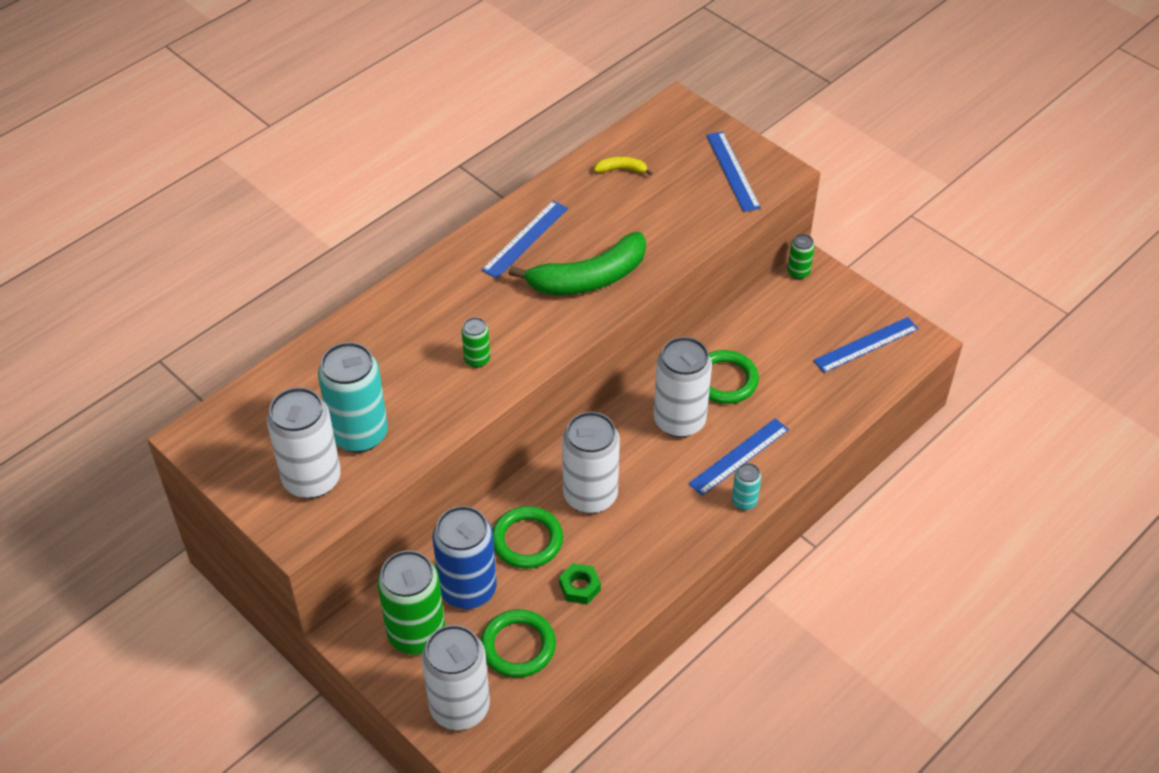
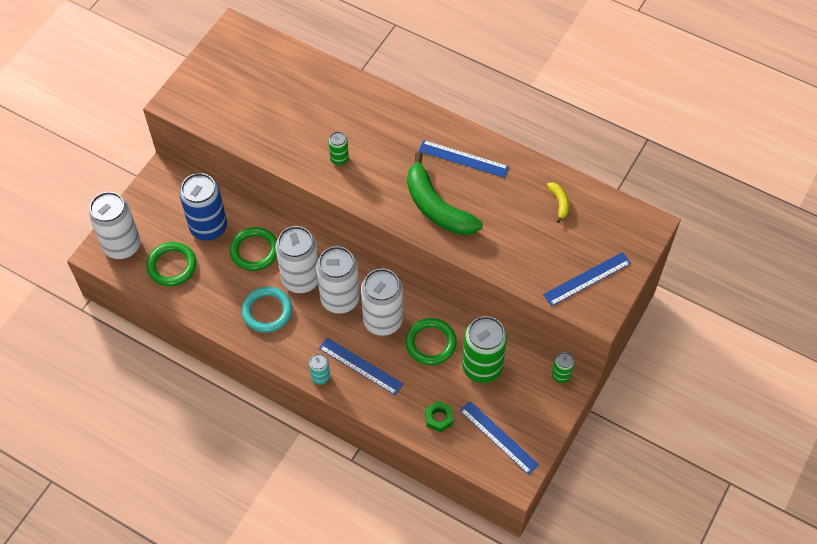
camera: 75 degrees right, 10 degrees up
white can [267,387,341,499] -> white can moved to [316,246,360,314]
turquoise can [318,342,388,453] -> none
green can [377,550,445,654] -> green can moved to [462,316,507,383]
green nut [559,563,601,604] -> green nut moved to [425,401,453,433]
none -> turquoise ring [242,287,292,333]

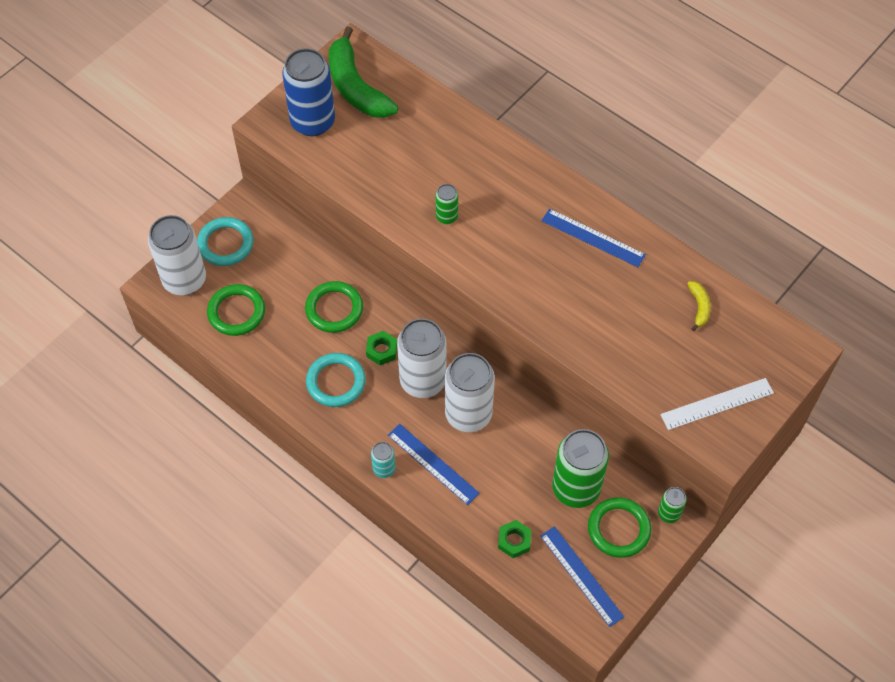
camera: 10 degrees right, 0 degrees up
blue can [180,173,227,241] -> blue can moved to [282,48,335,136]
white can [276,226,318,293] -> green nut [366,331,397,365]
green ring [405,318,457,365] -> green ring moved to [588,497,651,558]
green banana [407,152,483,235] -> green banana moved to [329,26,398,118]
blue ruler [543,252,631,306] -> white ruler [660,378,774,430]
none -> turquoise ring [197,217,254,266]

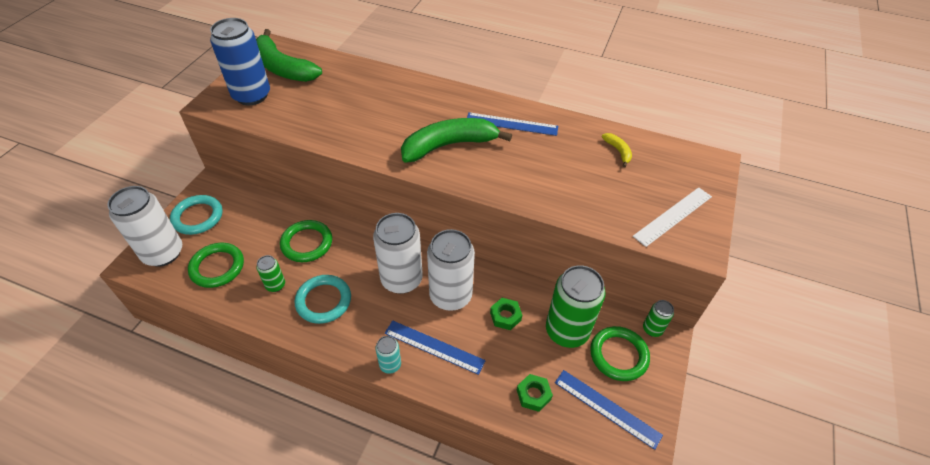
camera: 20 degrees left, 10 degrees down
green nut [366,331,397,365] -> green nut moved to [490,298,522,330]
green can [436,184,458,224] -> green can moved to [256,255,285,292]
none -> green banana [401,118,512,163]

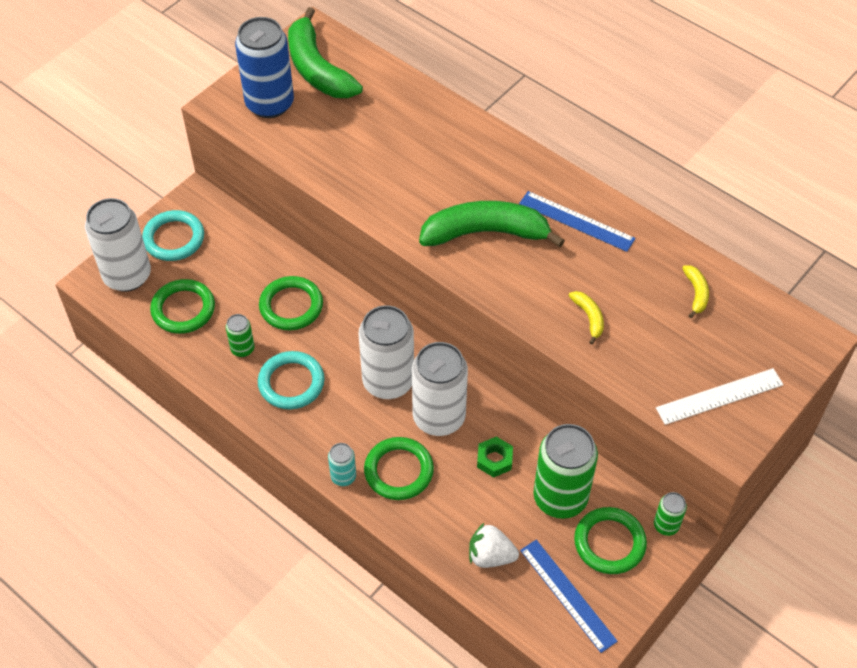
camera: 20 degrees right, 5 degrees up
blue ruler [385,320,486,375] -> green ring [364,437,434,500]
green nut [517,374,553,412] -> white strawberry [469,522,519,568]
none -> yellow banana [569,291,604,344]

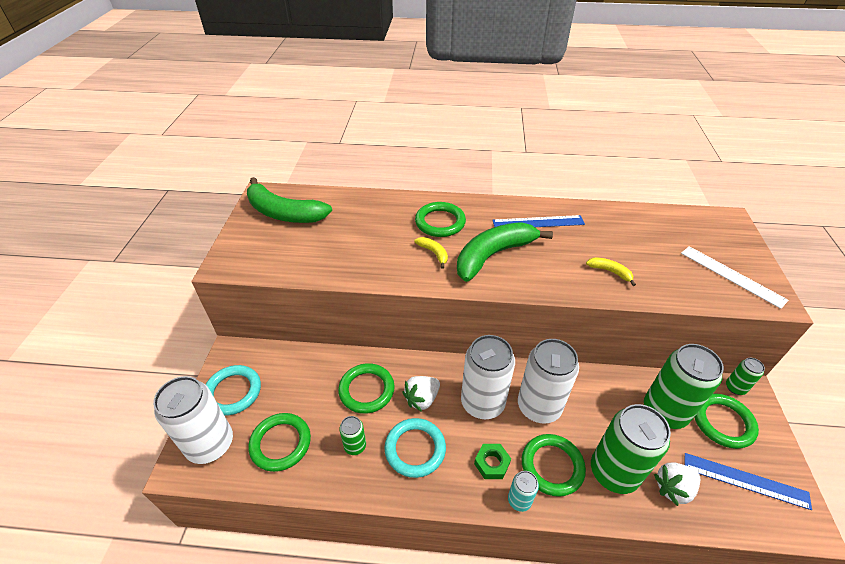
camera: 35 degrees left, 10 degrees down
blue can [235,17,294,118] -> none
green nut [477,436,513,477] -> green nut moved to [474,444,511,479]
white ruler [656,368,784,425] -> white ruler turned 75 degrees counterclockwise [681,246,789,309]
yellow banana [682,265,709,318] -> yellow banana moved to [414,237,448,269]
none -> white strawberry [403,376,440,412]
none -> green ring [415,202,466,237]
none -> green can [591,404,671,494]

